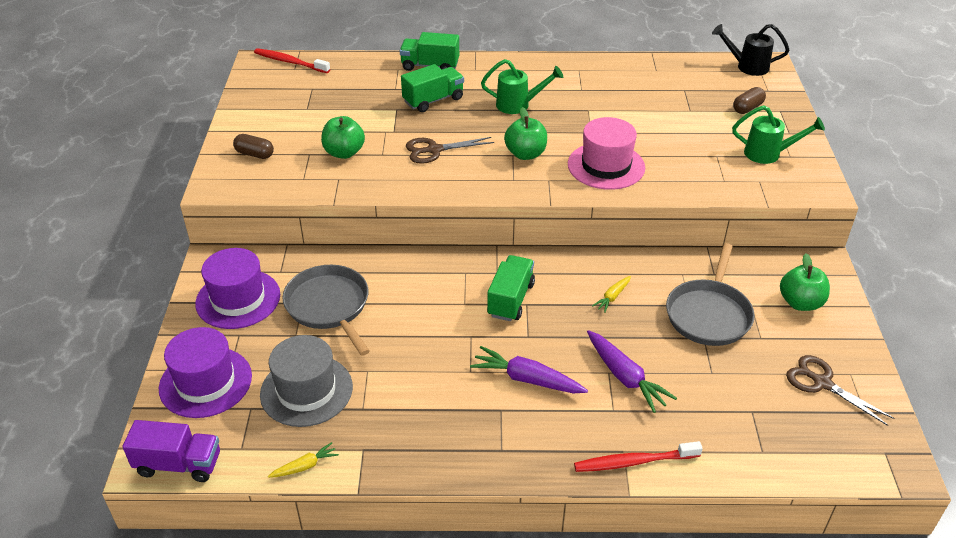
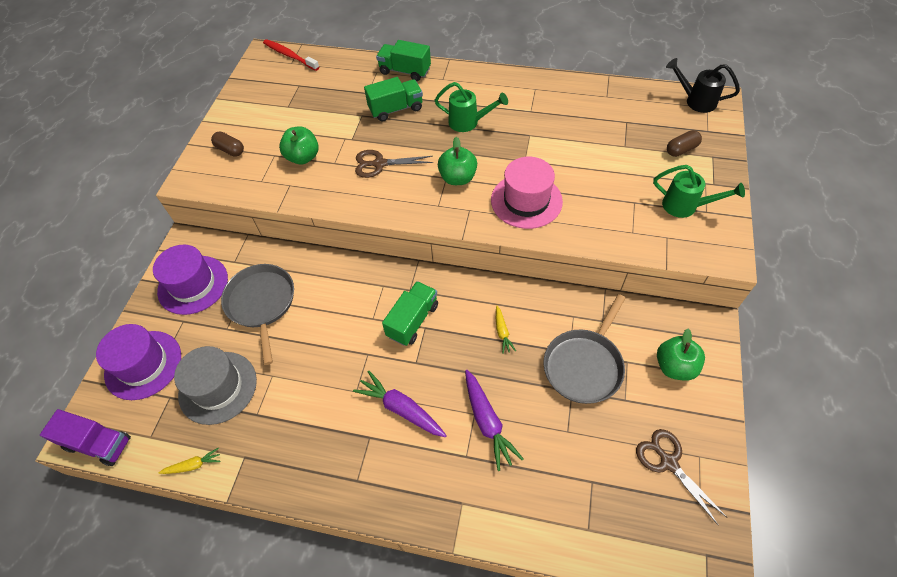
camera: 15 degrees right, 15 degrees up
red toothbrush [574,441,703,472] -> none
yellow carrot [592,276,631,313] -> yellow carrot turned 60 degrees counterclockwise [496,306,516,354]

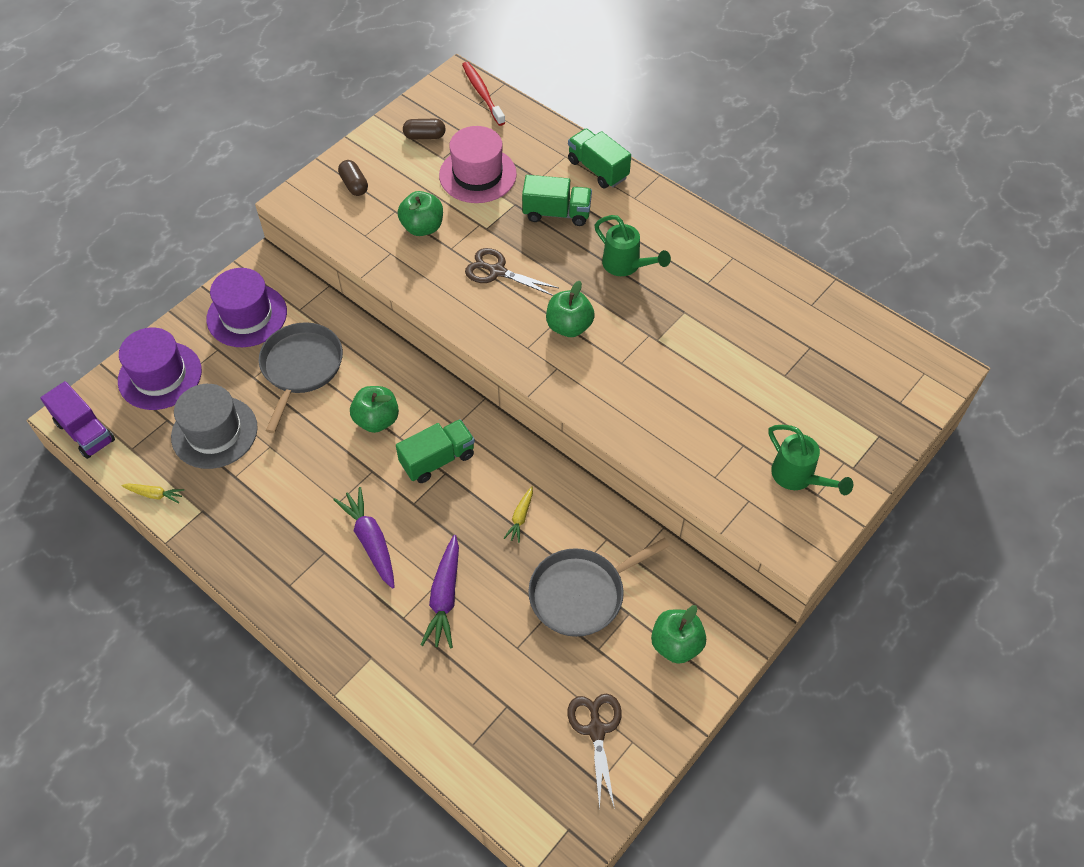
camera: 25 degrees right, 0 degrees up
pink hat [491,157,563,229] -> pink hat moved to [439,126,517,203]
black watering can [666,58,740,113] -> none
brown capsule [667,130,702,157] -> brown capsule moved to [403,119,446,139]
none -> green apple [350,386,399,433]

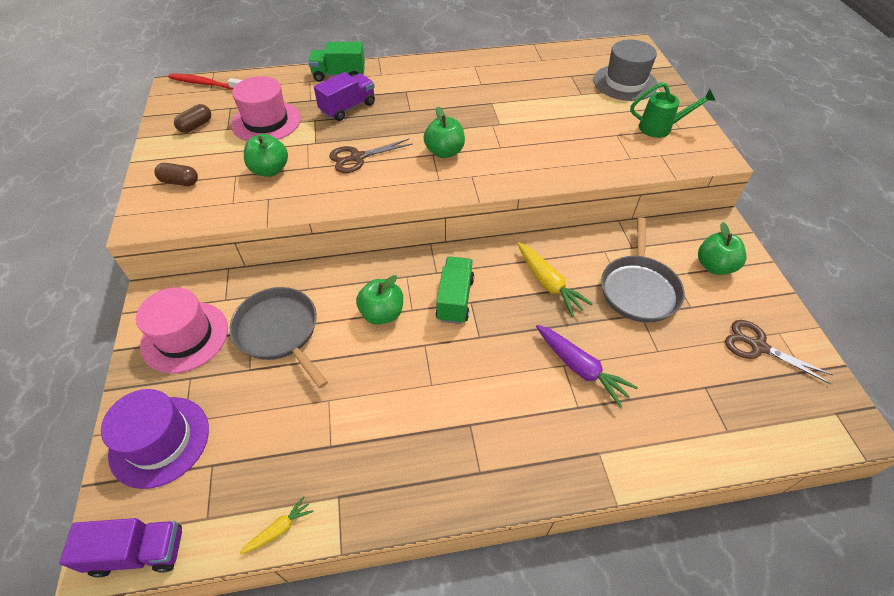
camera: 50 degrees left, 5 degrees down
grey hat [171,384,258,469] -> grey hat moved to [593,39,658,101]
purple hat [206,268,287,347] -> pink hat [136,287,228,373]
purple carrot [333,487,394,589] -> none
yellow carrot [504,486,533,543] -> yellow carrot [517,242,593,317], size x1.81
green truck [522,175,592,226] -> purple truck [314,72,375,121]
green watering can [594,215,671,276] -> none

